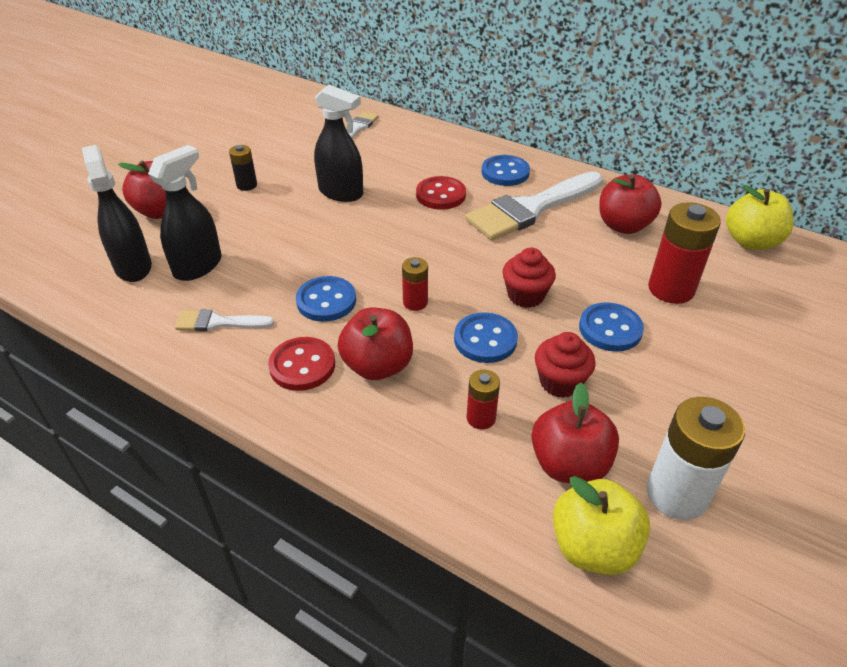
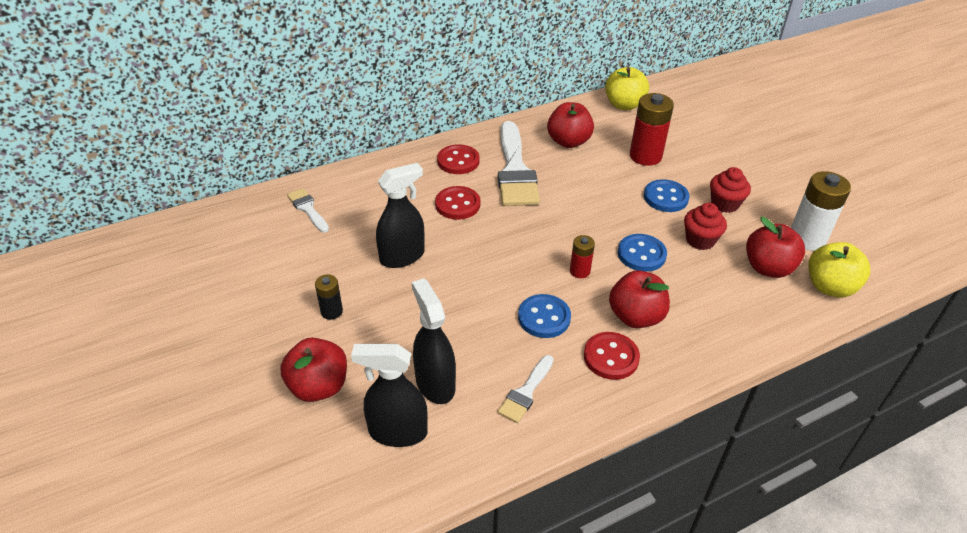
camera: 60 degrees left, 0 degrees up
red battery [466,370,500,430] -> none
blue button [482,155,530,186] -> red button [437,144,480,174]
red cupcake [502,247,556,308] -> red cupcake moved to [710,167,751,213]

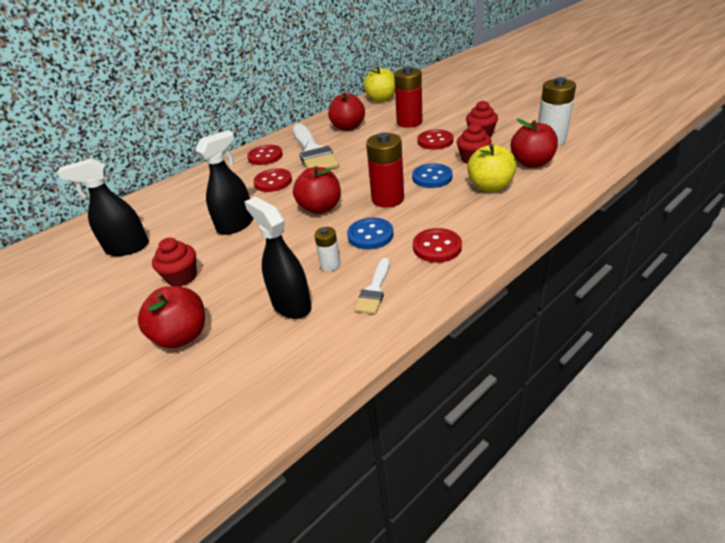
camera: 10 degrees left, 5 degrees down
white brush [287,188,329,233] -> none
black battery [315,275,343,320] -> red cupcake [152,238,197,286]
black spray bottle [351,344,428,447] -> black spray bottle moved to [57,158,149,256]
red battery [570,235,595,278] -> red battery [366,132,404,207], size x1.87
red apple [609,270,670,328] -> red apple moved to [293,166,341,214]
blue button [644,179,690,212] -> red button [417,129,453,150]
yellow apple [808,242,870,297] -> yellow apple moved to [467,144,517,192]
none -> white battery [314,227,341,271]

